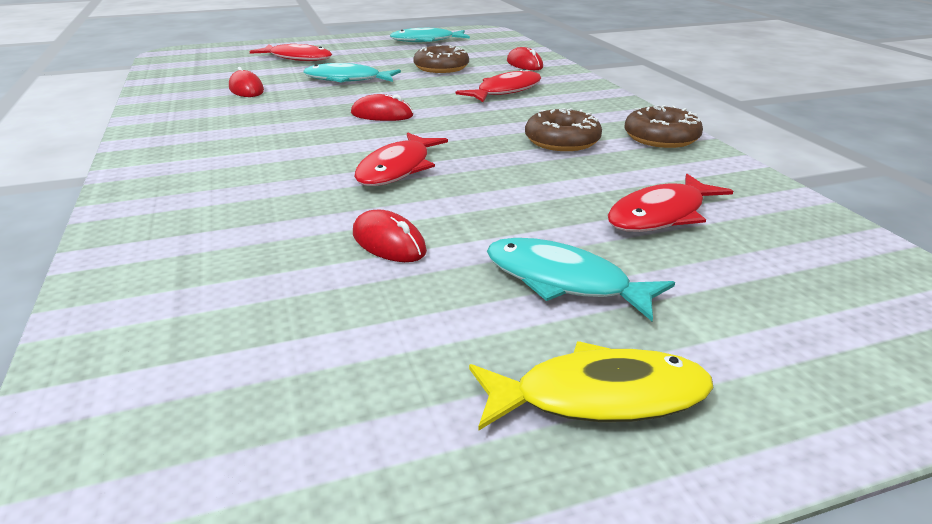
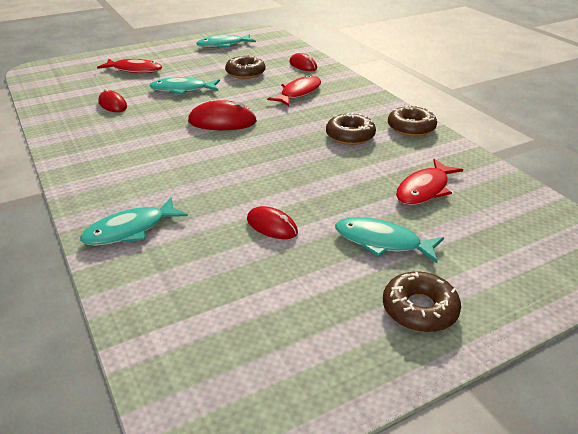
camera: 10 degrees left, 5 degrees up
red mouse [351,94,413,121] -> red mouse [188,100,257,130], size x1.54
red fish [354,132,448,186] -> none
yellow fish [469,341,714,431] -> brown donut [383,271,461,332]
none -> turquoise fish [80,198,188,246]

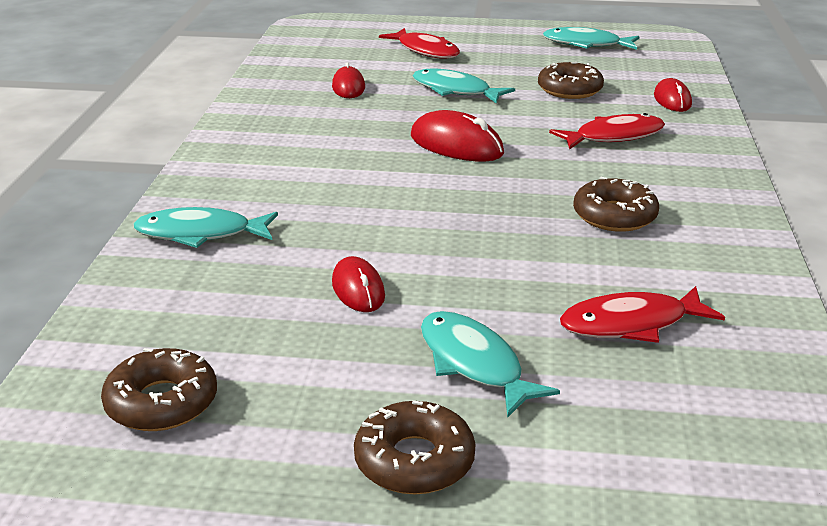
camera: 35 degrees right, 5 degrees down
brown donut [388,105,437,136] -> brown donut moved to [101,348,217,431]

